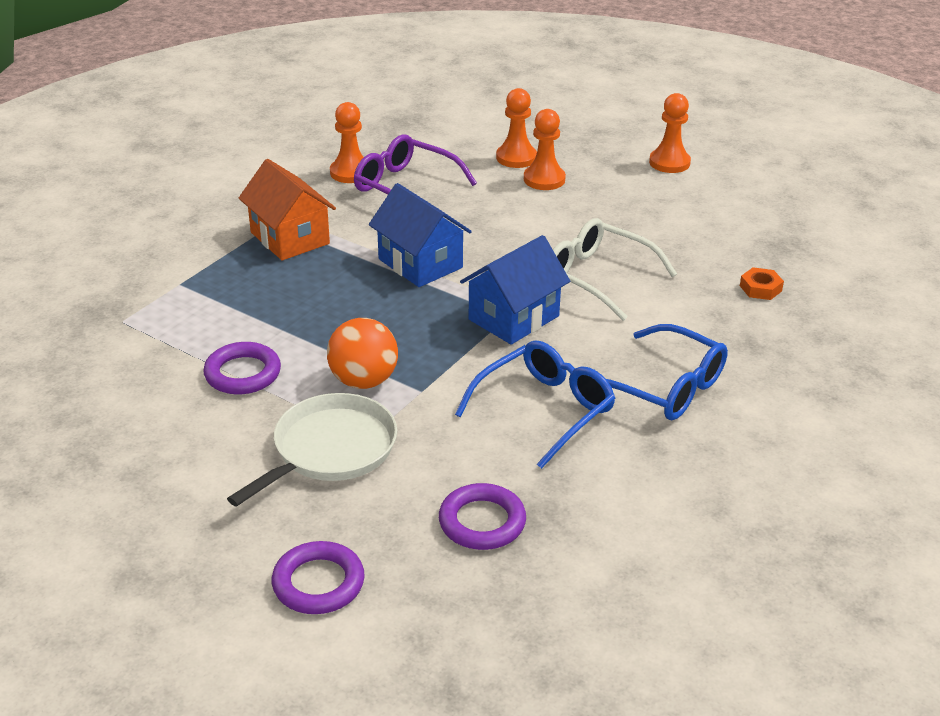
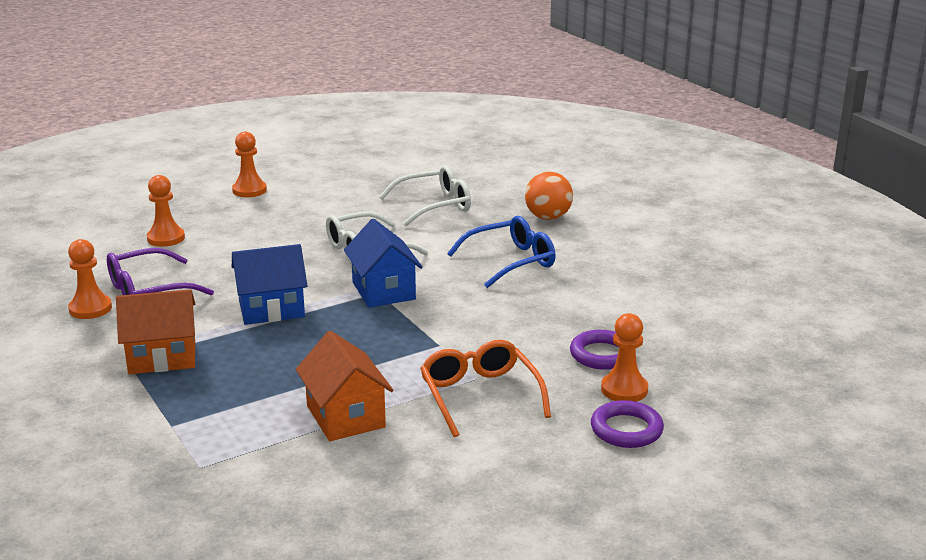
camera: 65 degrees left, 10 degrees down
purple ring [203,342,281,394] -> orange house [296,331,393,441]
white pan [227,393,397,507] -> orange glasses [420,340,551,437]
orange ball [327,318,398,389] -> orange ball moved to [525,172,573,220]
blue glasses [455,341,616,469] -> none
orange pawn [524,109,566,190] -> orange pawn moved to [601,313,648,402]
orange nut [740,267,784,300] -> white glasses [379,165,471,227]

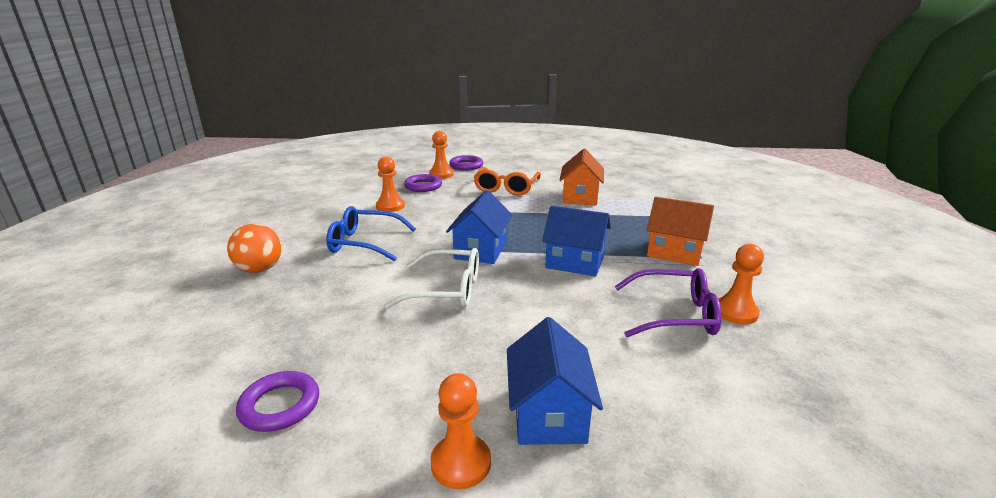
camera: 145 degrees left, 0 degrees up
orange pawn [147,175,185,247] -> orange pawn moved to [376,156,405,212]
white glasses [379,165,471,227] -> none
none -> purple ring [236,371,319,432]
none -> blue house [507,317,603,445]

